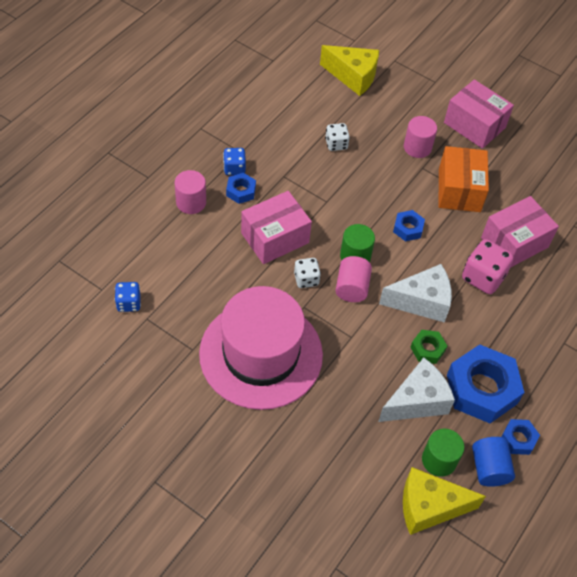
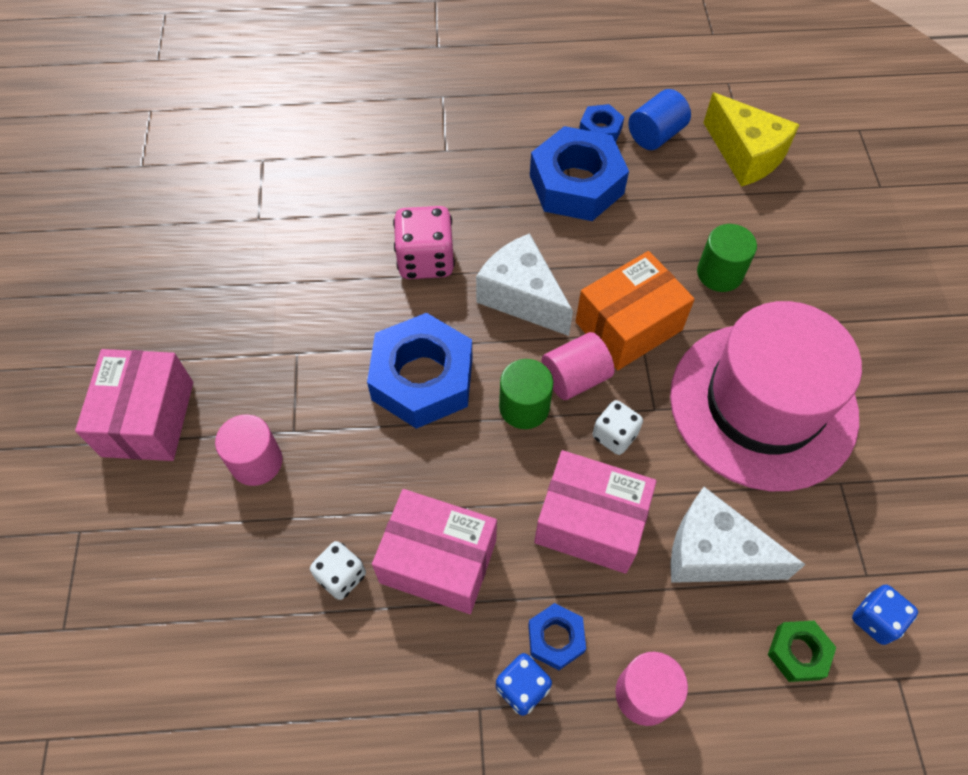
camera: 125 degrees left, 5 degrees up
yellow cheese [320,45,379,96] -> none
white cheese [378,358,455,422] -> white cheese moved to [670,487,806,583]
blue nut [393,210,425,241] -> blue nut [367,313,473,429], size x2.09
green nut [410,330,447,364] -> green nut moved to [768,621,836,682]
green cylinder [422,429,465,477] -> green cylinder moved to [697,224,757,292]
orange box [439,146,489,212] -> orange box moved to [575,251,695,370]
pink box [481,196,559,268] -> pink box moved to [372,489,497,614]

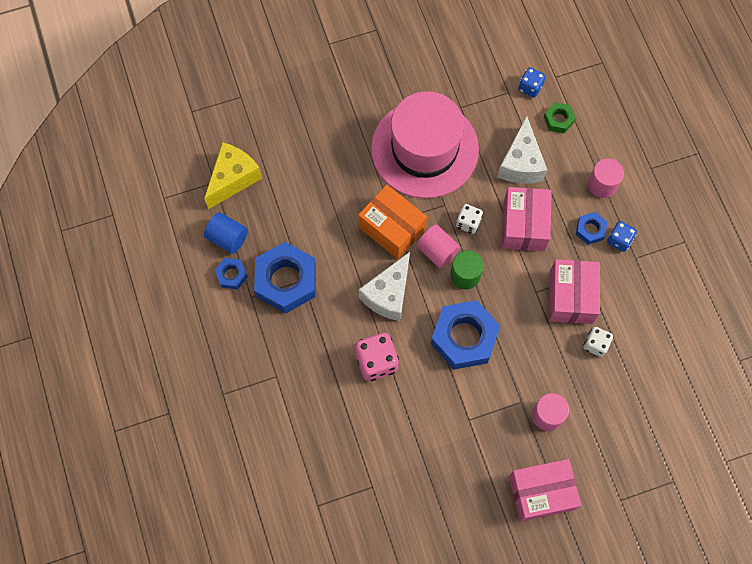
camera: 105 degrees left, 10 degrees up
green cylinder [697,224,757,292] -> none

